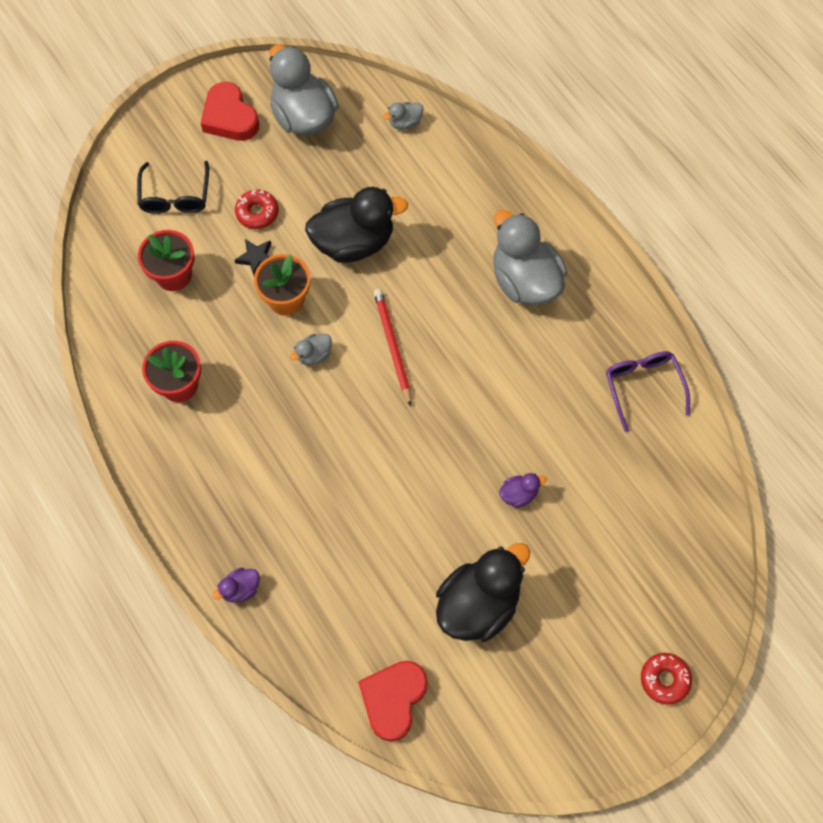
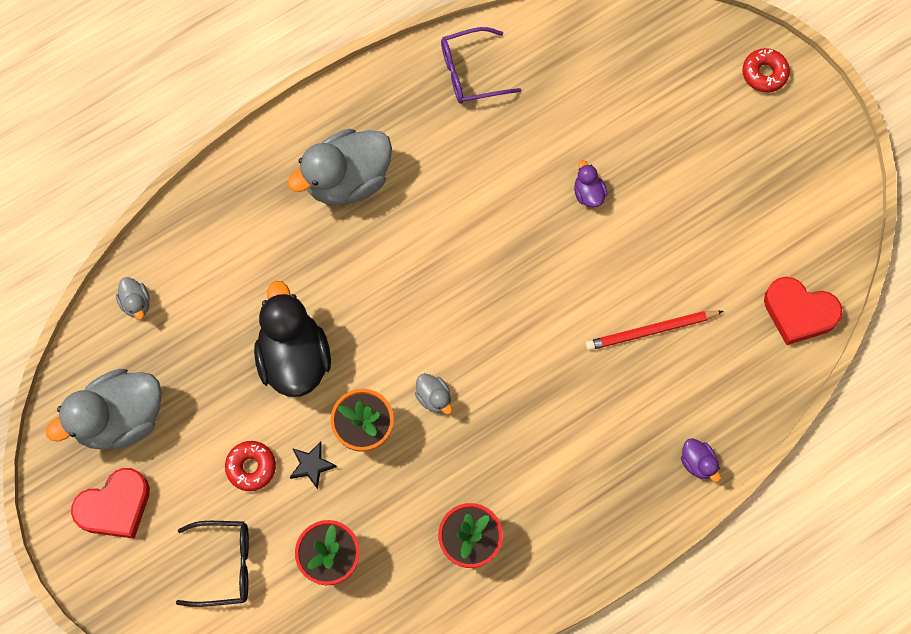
camera: 90 degrees left, 5 degrees up
red pencil [374,289,411,407] -> red pencil moved to [585,311,724,351]
black duck [436,543,530,642] -> none

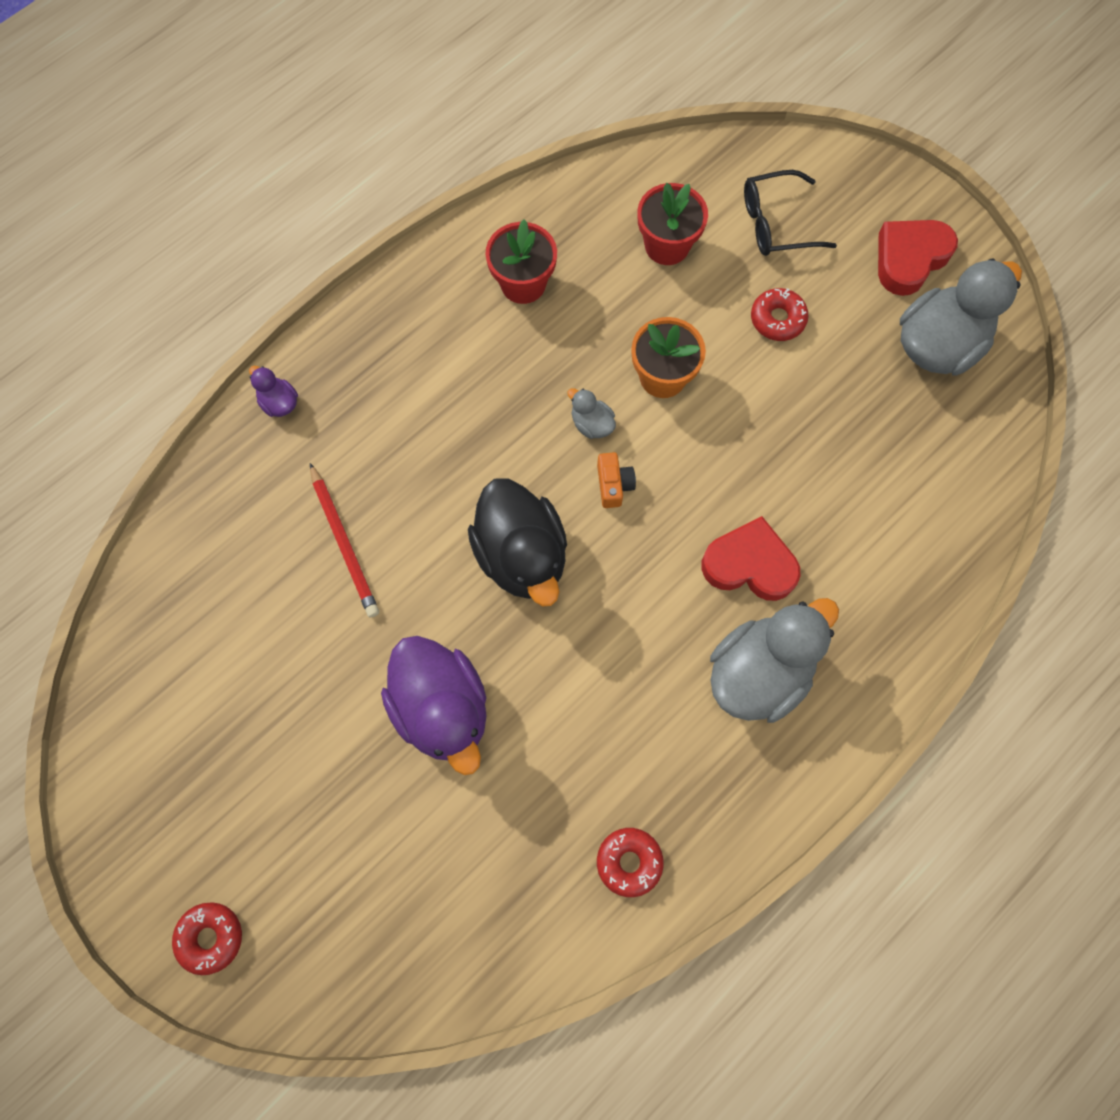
camera: 170 degrees right, 0 degrees up
grey duck [116,277,150,320] -> none
black duck [254,281,331,397] -> black duck moved to [468,478,567,606]
black star [290,441,337,489] -> none
purple glasses [441,27,521,104] -> red donut [597,828,664,897]
purple duck [574,160,607,207] -> purple duck [381,636,487,775], size x2.29
red pencil [585,311,724,351] -> red pencil turned 90 degrees clockwise [310,463,379,618]
red heart [764,277,843,345] -> red heart moved to [701,516,800,601]
none -> orange camera [597,452,636,508]

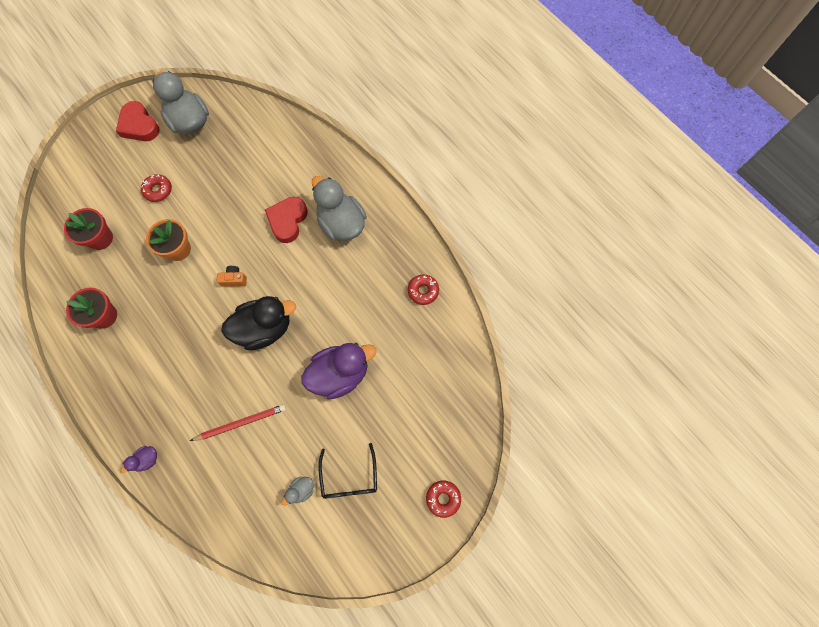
camera: 85 degrees left, 0 degrees up
grey duck [567,388,616,439] -> grey duck moved to [281,476,314,506]
black glasses [744,170,837,256] -> black glasses moved to [318,443,377,499]

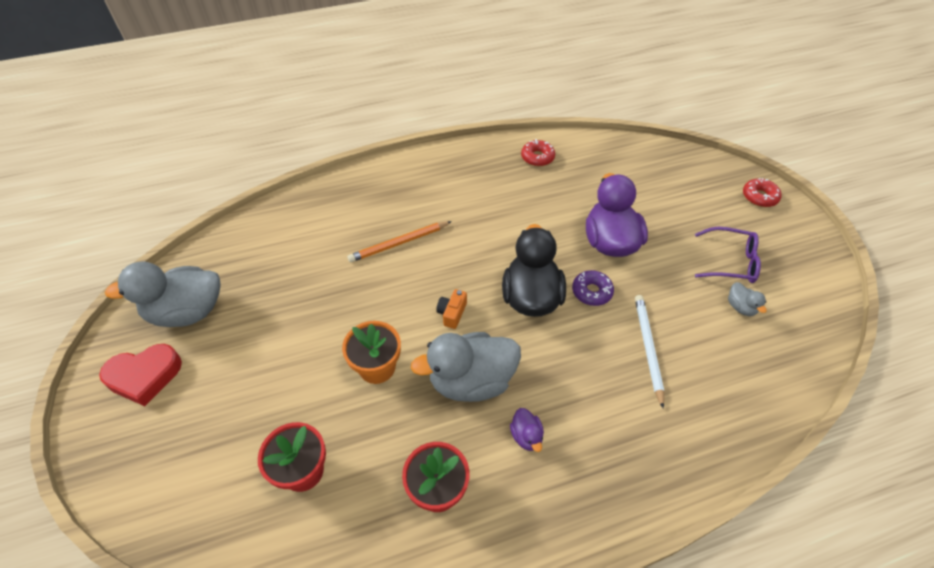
camera: 70 degrees left, 20 degrees down
purple duck [121,446,157,473] -> purple duck moved to [510,408,544,452]
red donut [141,174,172,202] -> none
red pencil [190,404,286,441] -> white pencil [635,295,664,408]
red heart [265,197,308,243] -> orange pencil [347,221,452,262]
grey duck [312,176,367,241] -> grey duck moved to [411,332,521,402]
black glasses [318,443,377,499] -> purple glasses [695,227,761,283]
none -> purple donut [572,270,614,306]

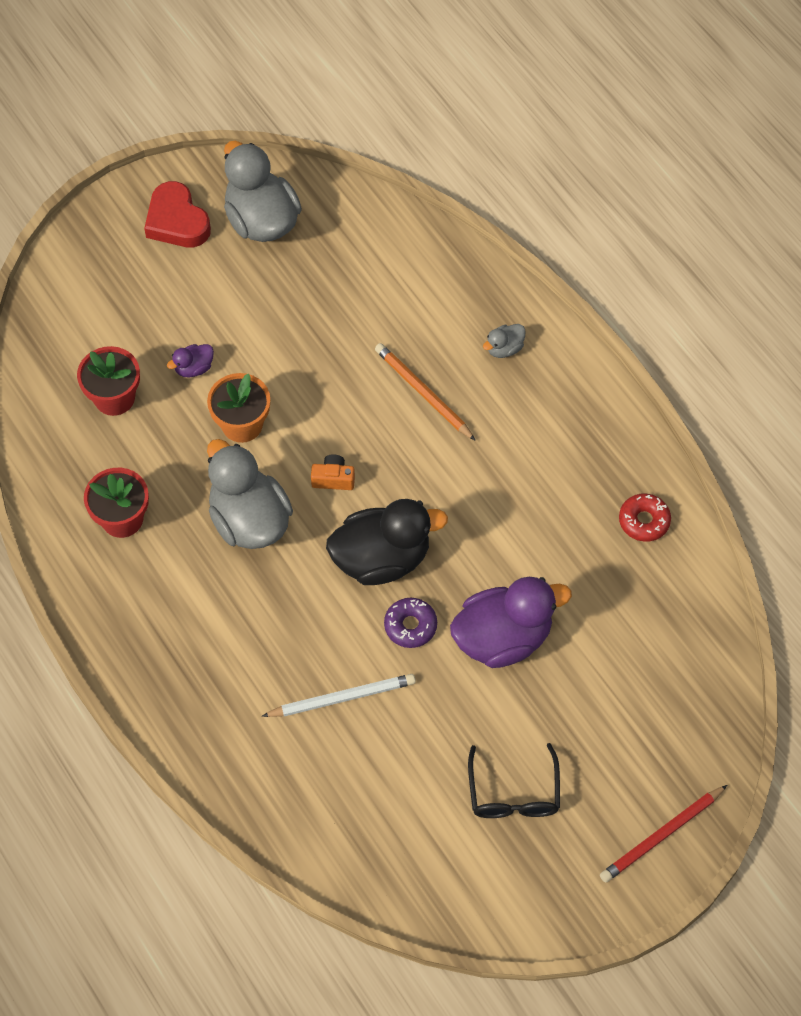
camera: 75 degrees right, 10 degrees up
purple duck [510,408,544,452] -> purple duck moved to [167,344,214,378]
purple glasses [695,227,761,283] -> black glasses [468,743,560,818]
grey duck [728,282,767,316] -> grey duck moved to [483,324,526,358]
red donut [743,178,782,207] -> red pencil [600,785,727,883]

